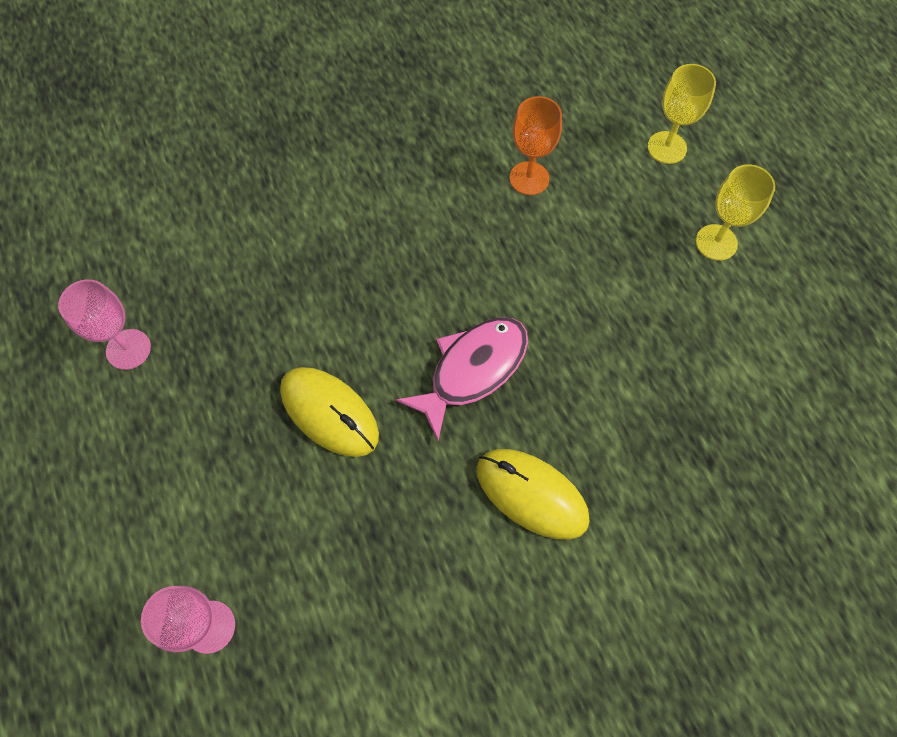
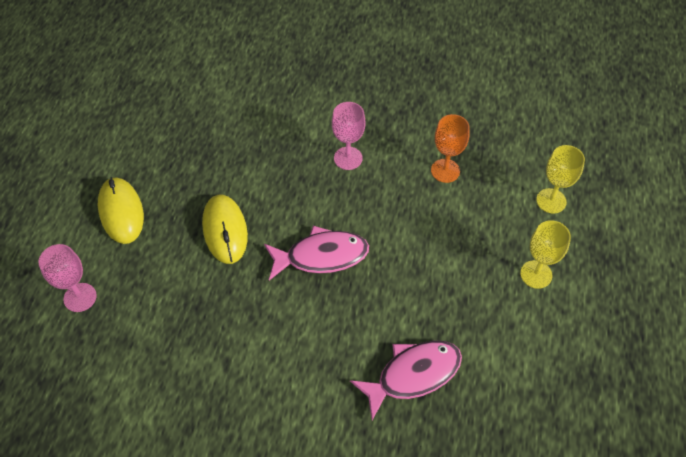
camera: 35 degrees right, 10 degrees down
pink goblet [58,279,151,370] -> pink goblet moved to [332,102,366,170]
yellow mouse [476,449,590,540] -> yellow mouse moved to [98,177,144,244]
none -> pink fish [350,341,462,420]

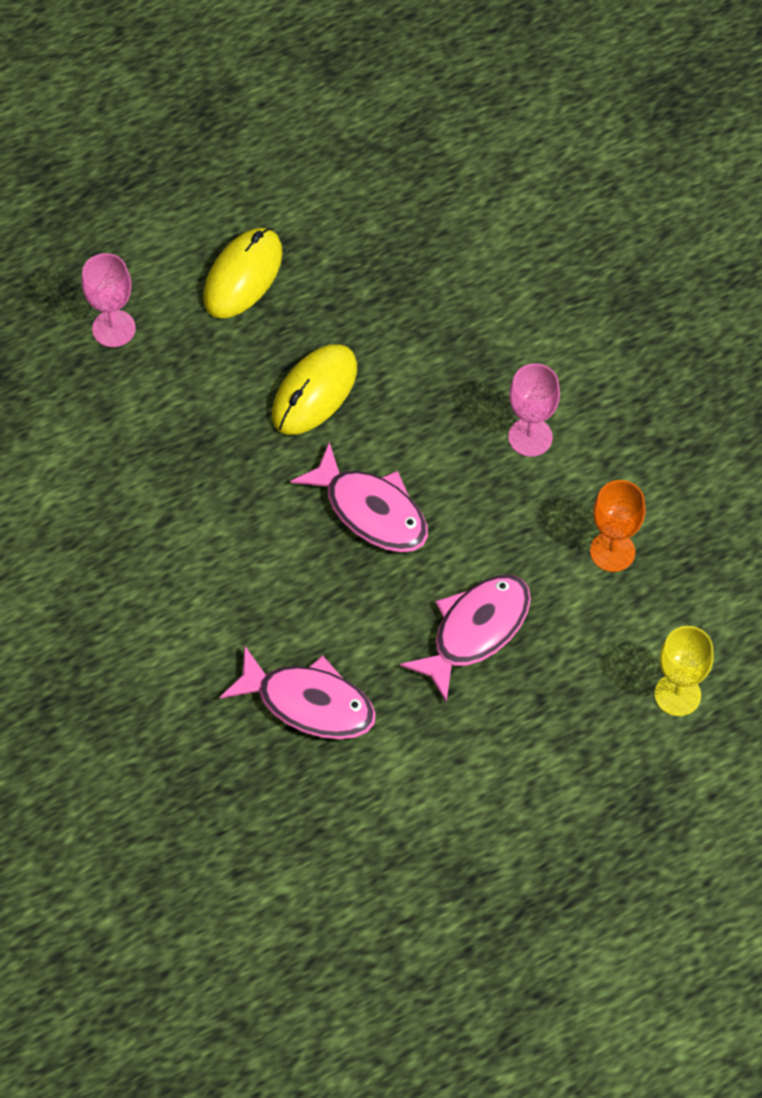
camera: 50 degrees right, 5 degrees up
yellow goblet [520,220,571,289] -> none
none -> pink fish [400,575,531,703]

